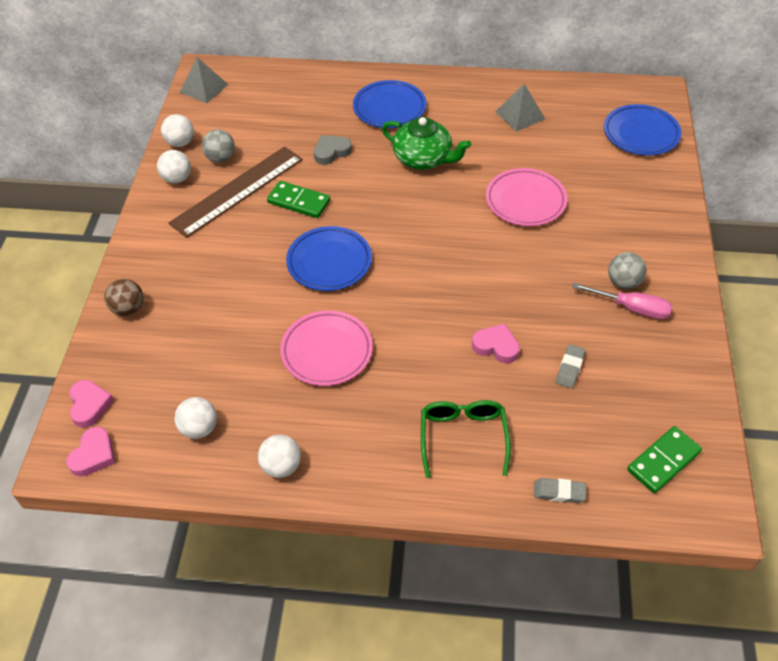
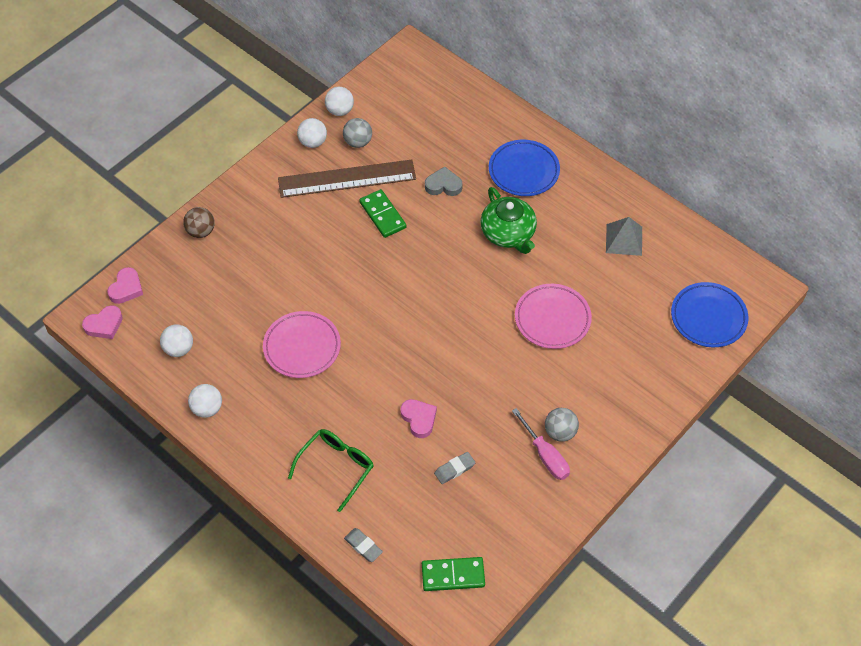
camera: 35 degrees right, 5 degrees up
grey pyramid [180,57,228,104] -> none
blue plate [286,226,372,291] -> none

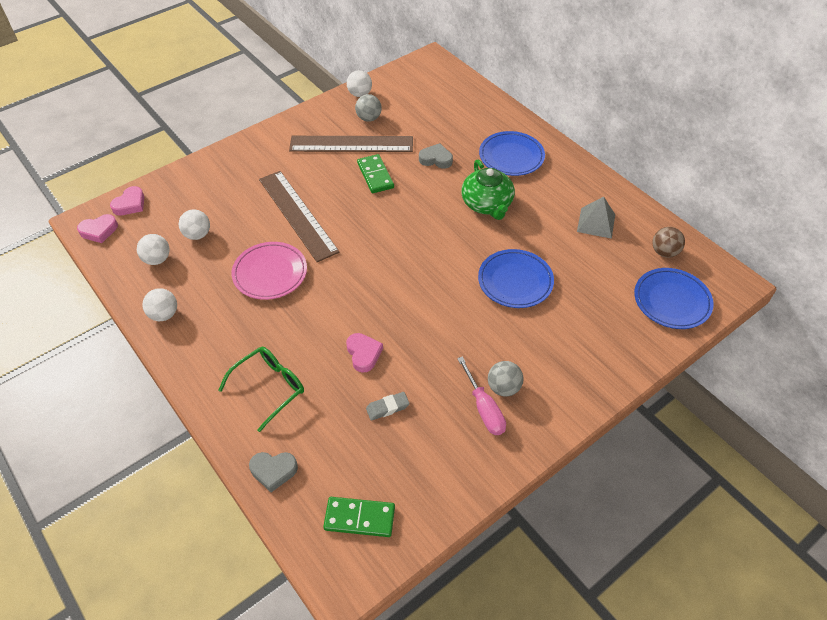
camera: 10 degrees right, 5 degrees down
brown ball [183,207,215,238] -> brown ball moved to [652,227,685,258]
white ball [297,118,327,148] -> white ball moved to [179,209,210,240]
grey eraser [344,528,383,562] -> grey heart [249,452,298,492]
pink plate [515,284,592,349] -> blue plate [478,249,554,308]
none -> brown ruler [259,171,340,262]

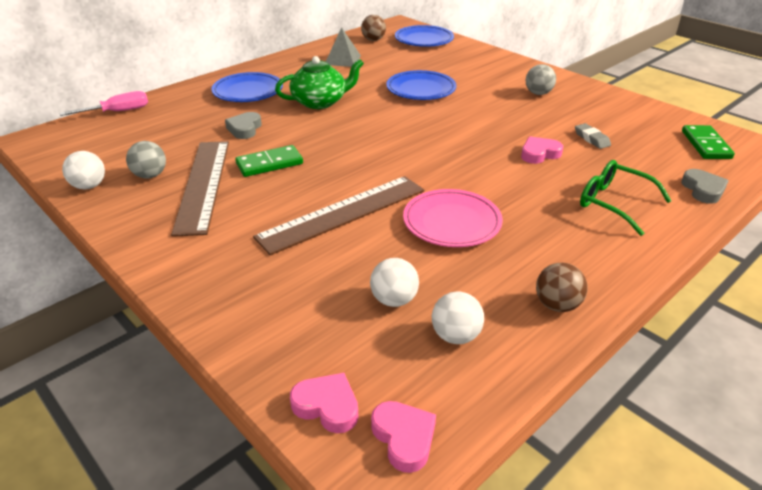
camera: 95 degrees left, 15 degrees down
white ball [142,288,177,321] -> brown ball [536,263,587,312]
pink screwdriver [457,356,506,435] -> pink screwdriver moved to [60,91,148,116]

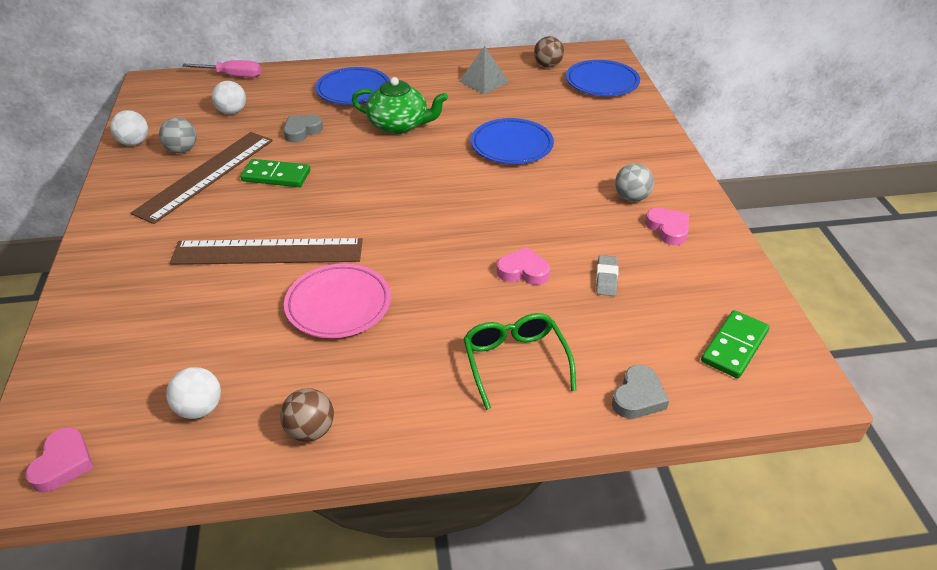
camera: 35 degrees right, 5 degrees up
pink heart [290,373,359,433] -> pink heart moved to [645,207,689,245]
white ball [370,258,419,307] -> white ball moved to [212,81,246,114]

